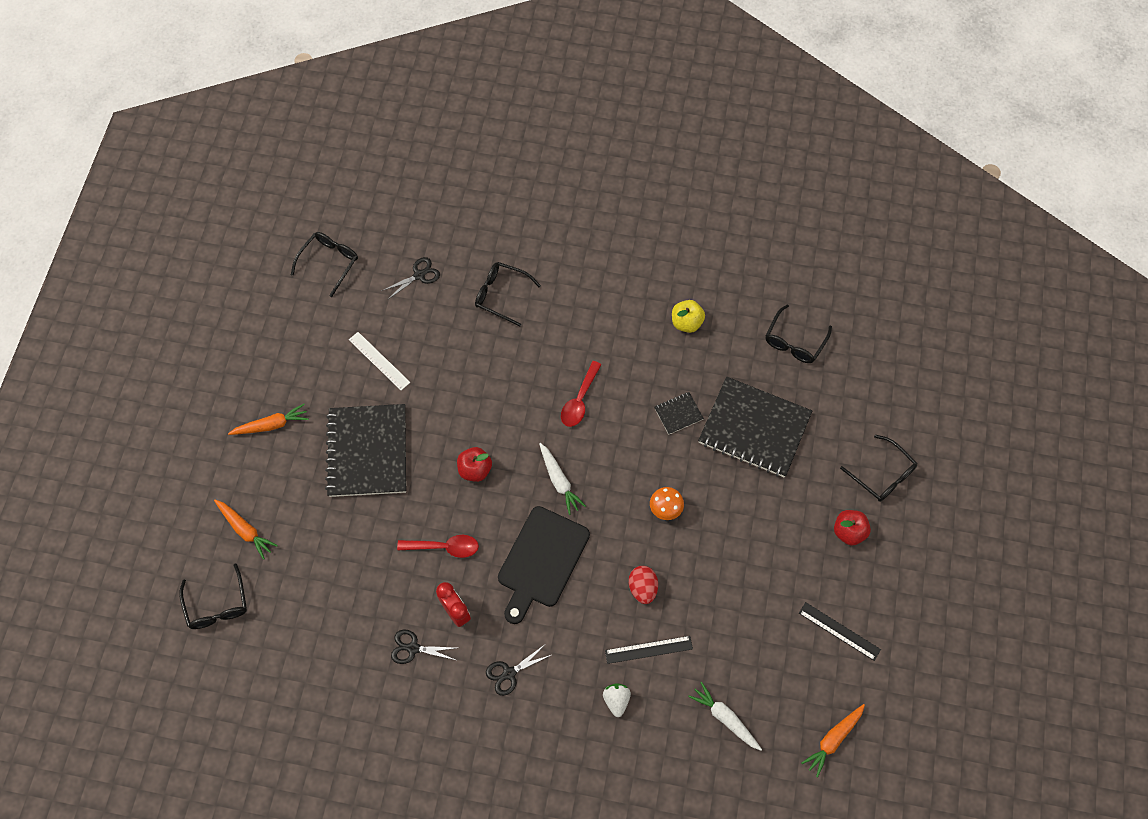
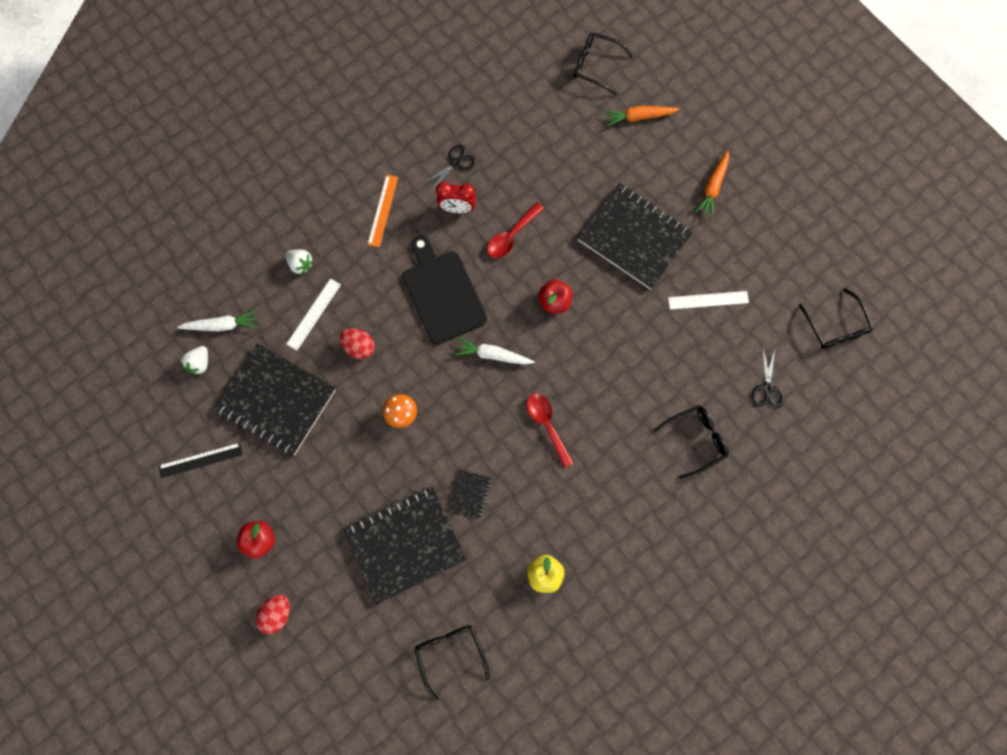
camera: 130 degrees right, 10 degrees up
black scissors [486,645,551,696] -> orange ruler [367,175,398,247]
black ruler [605,636,693,664] -> white ruler [286,279,341,350]
orange carrot [801,704,865,777] -> none
black glasses [840,434,917,502] -> red egg [256,595,290,634]
none -> white strawberry [180,346,208,375]
none -> black notebook [214,343,336,455]

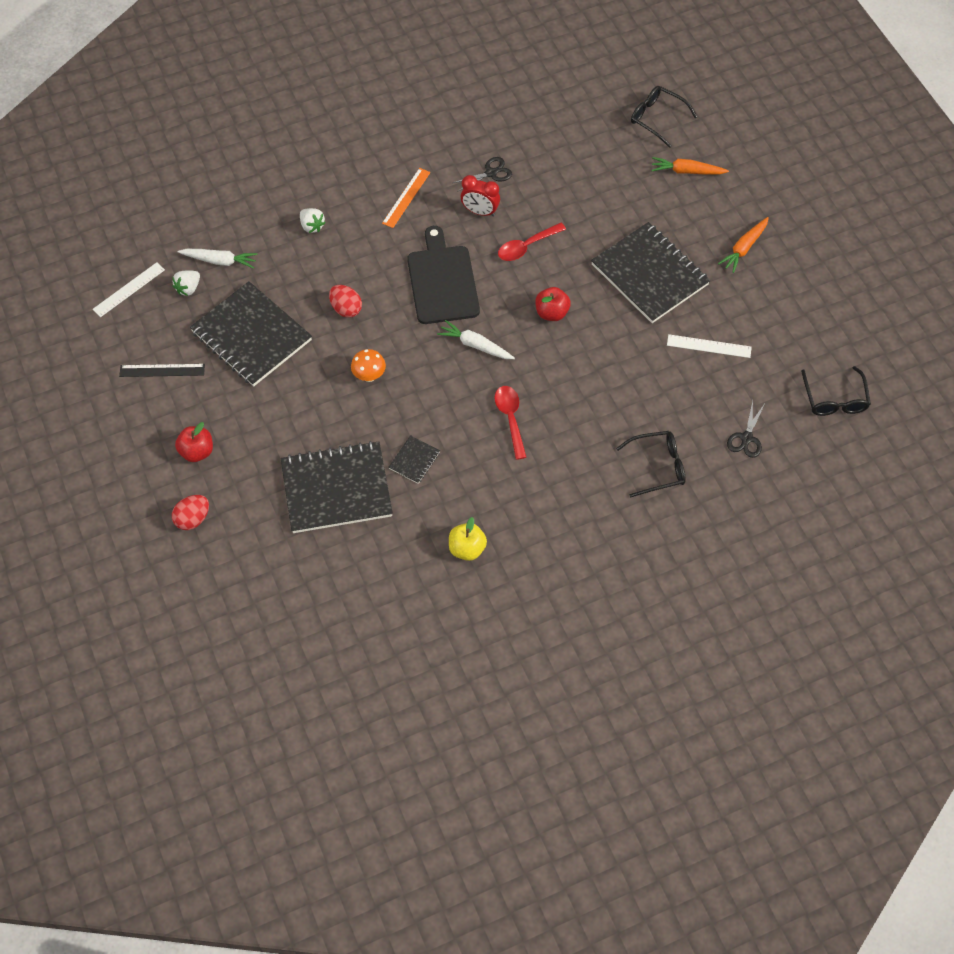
camera: 15 degrees right, 15 degrees down
white ruler [286,279,341,350] -> white ruler moved to [93,262,165,317]
black glasses [414,625,490,701] -> none

